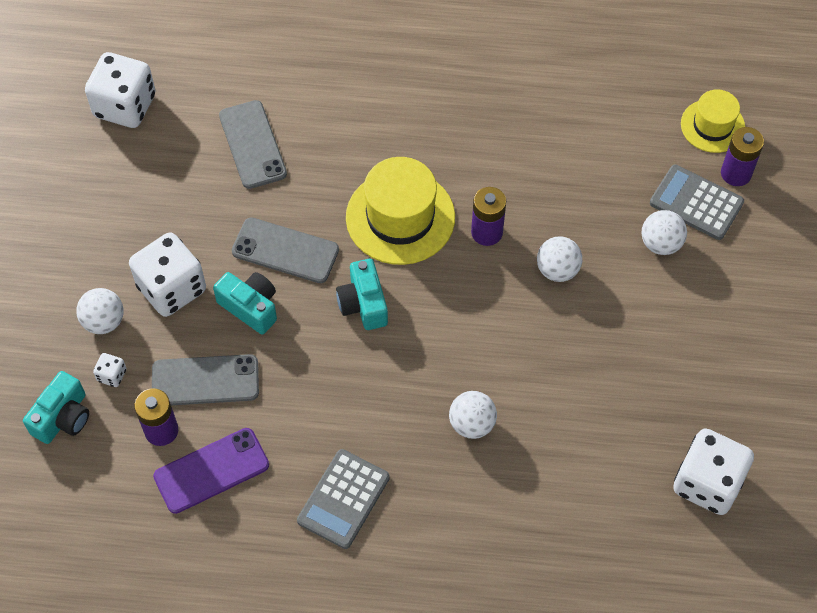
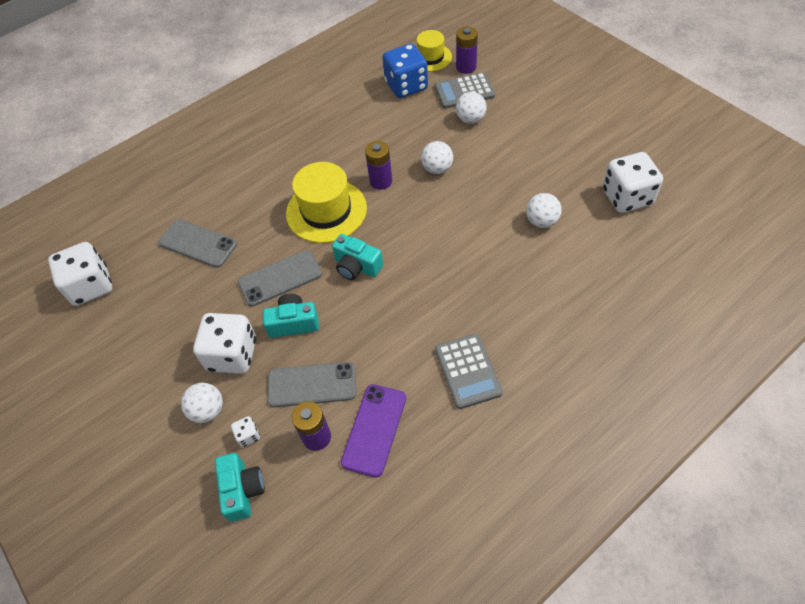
camera: 40 degrees left, 5 degrees down
grey phone [152,354,259,405] -> grey phone turned 45 degrees clockwise [267,362,356,407]
white ball [449,391,497,439] -> white ball moved to [526,193,562,228]
none -> blue dice [382,44,428,98]

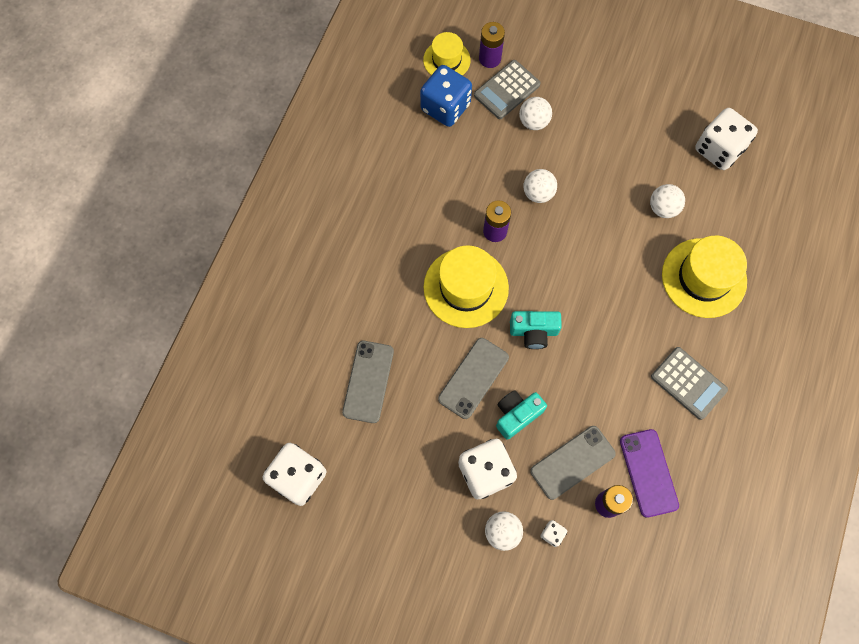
camera: 35 degrees left, 15 degrees up
grey phone [159,219,237,268] -> grey phone turned 75 degrees counterclockwise [342,341,394,423]
turquoise camera [215,453,265,522] -> none
none -> yellow hat [662,236,747,318]

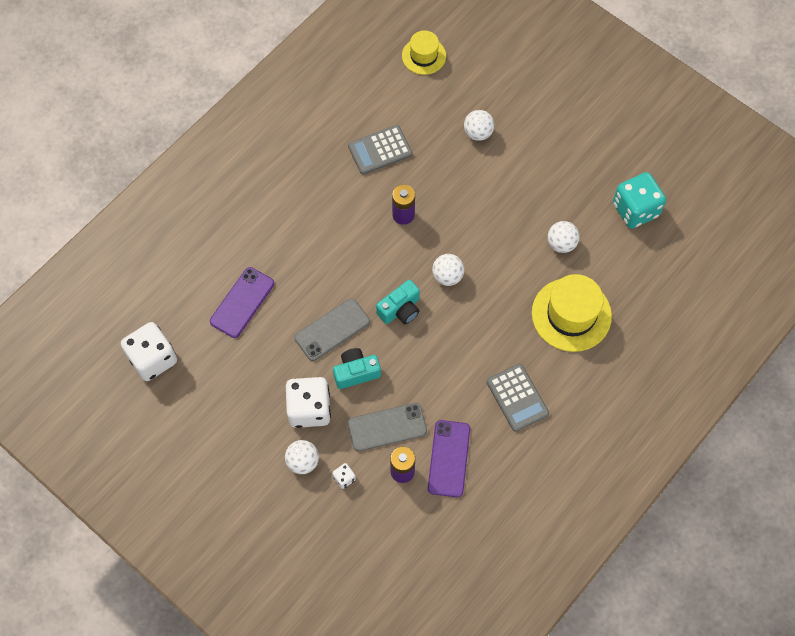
camera: 20 degrees right, 5 degrees down
grey phone [342,341,394,423] -> purple phone [210,267,274,338]
blue dice [420,65,472,127] -> none
yellow hat [424,245,509,328] -> none
grey calculator [474,60,540,119] -> grey calculator moved to [348,125,413,175]
purple battery [479,22,505,68] -> none
turquoise camera [510,311,562,349] -> turquoise camera turned 60 degrees counterclockwise [376,280,420,324]
white ball [523,169,557,203] -> white ball moved to [432,254,464,286]
white dice [695,108,758,170] -> turquoise dice [613,172,666,229]

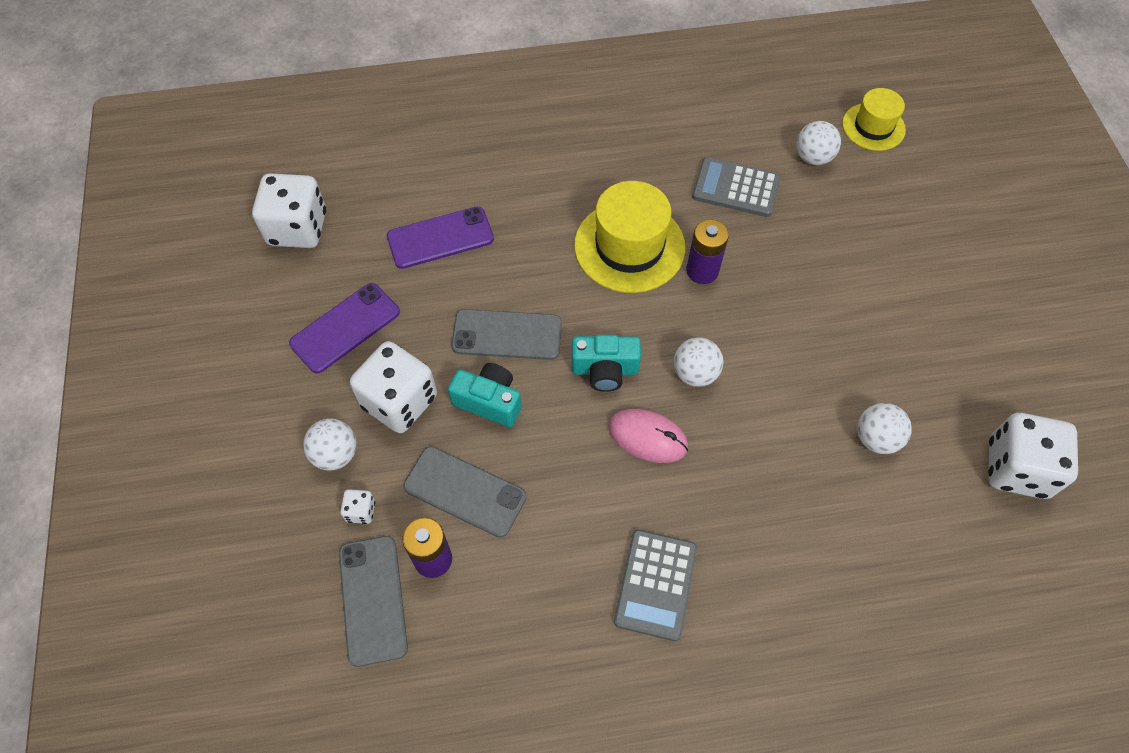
camera: 40 degrees right, 5 degrees down
purple phone [428,420,470,497] -> purple phone moved to [289,283,400,373]
white ball [464,110,495,141] -> white ball moved to [796,121,841,165]
yellow hat [532,274,612,352] -> yellow hat moved to [574,181,686,293]
turquoise dice [613,172,666,229] -> white dice [988,413,1078,499]
none -> grey phone [339,536,408,667]
none -> pink mouse [608,409,688,463]

